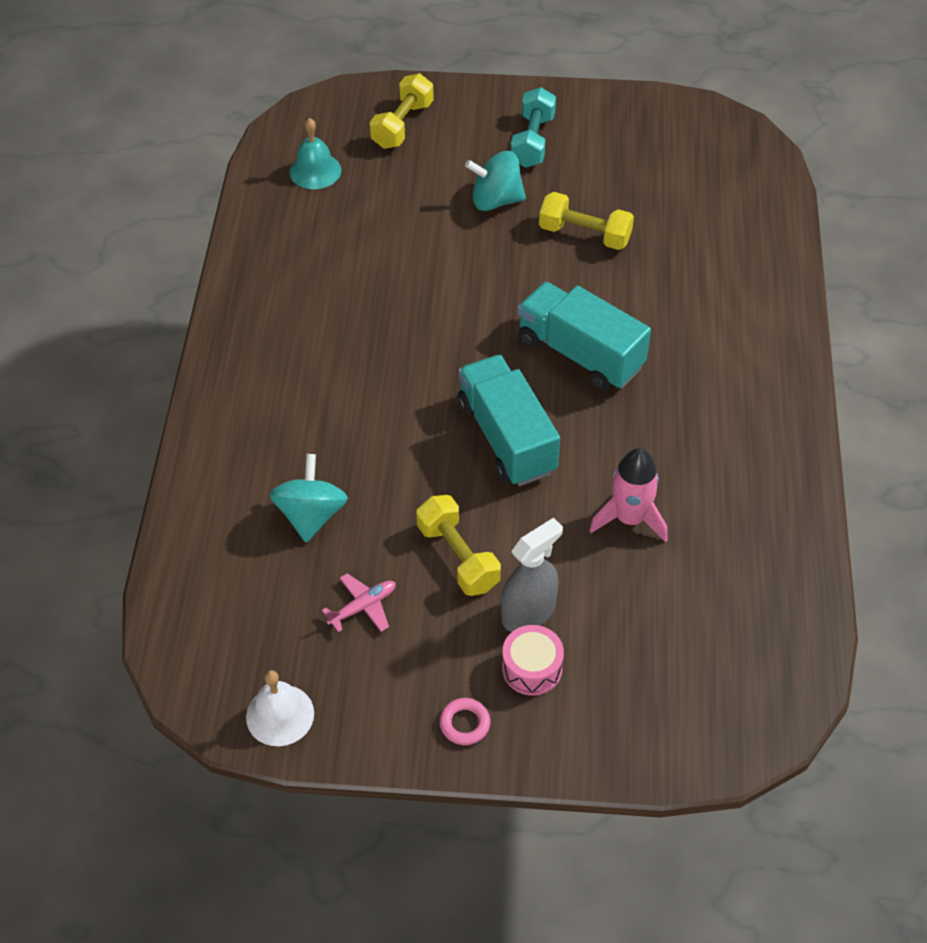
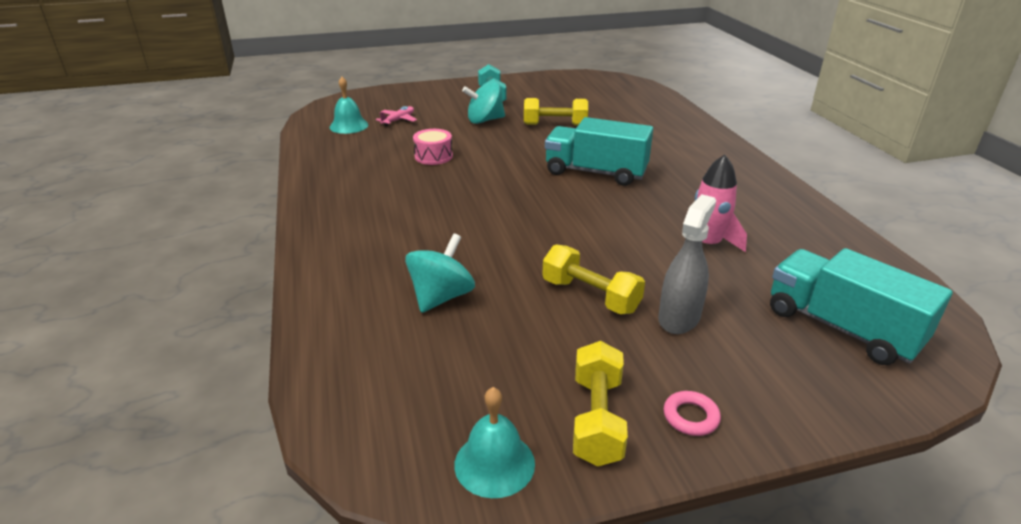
camera: 20 degrees left, 20 degrees down
white bell [246,670,314,746] -> turquoise bell [454,387,535,498]
turquoise spinning top [269,454,348,542] -> turquoise spinning top turned 45 degrees clockwise [405,233,475,313]
pink plane [322,573,396,632] -> pink plane moved to [376,106,417,126]
yellow dumbbell [370,73,434,149] -> yellow dumbbell moved to [573,341,628,466]
turquoise truck [458,355,560,486] -> turquoise truck moved to [770,248,953,365]
pink drum [502,625,564,695] -> pink drum moved to [413,129,453,165]

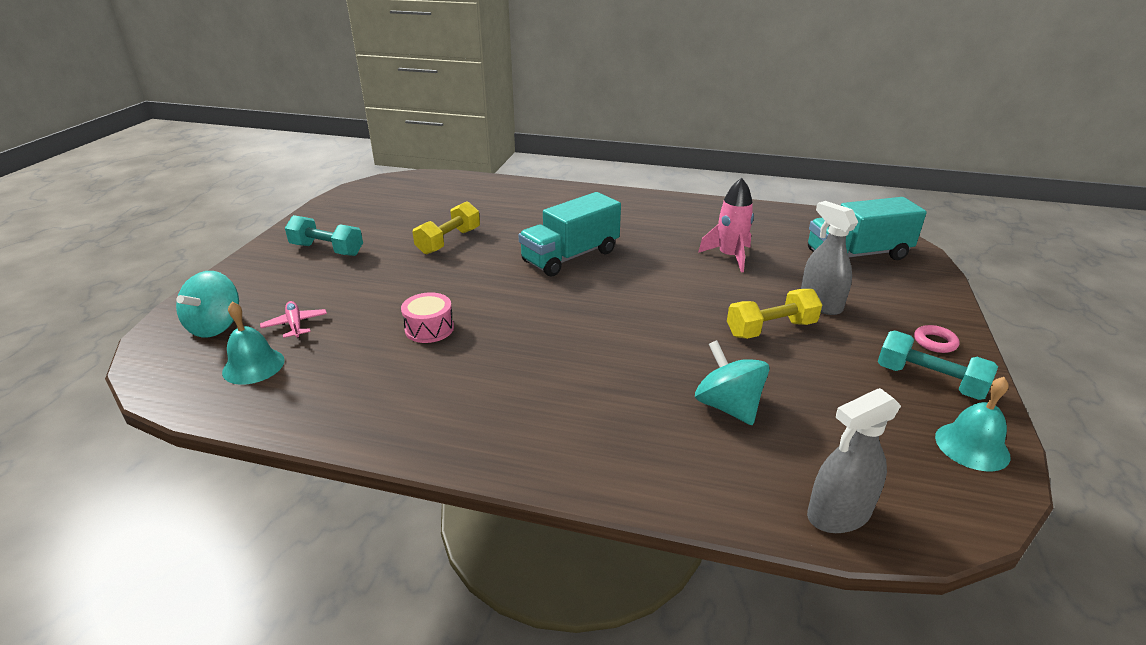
camera: 60 degrees left, 0 degrees up
turquoise spinning top [462,81,505,124] -> turquoise spinning top moved to [176,271,239,337]
yellow dumbbell [573,341,628,466] -> turquoise dumbbell [878,331,998,400]
none -> grey spray bottle [807,388,901,533]

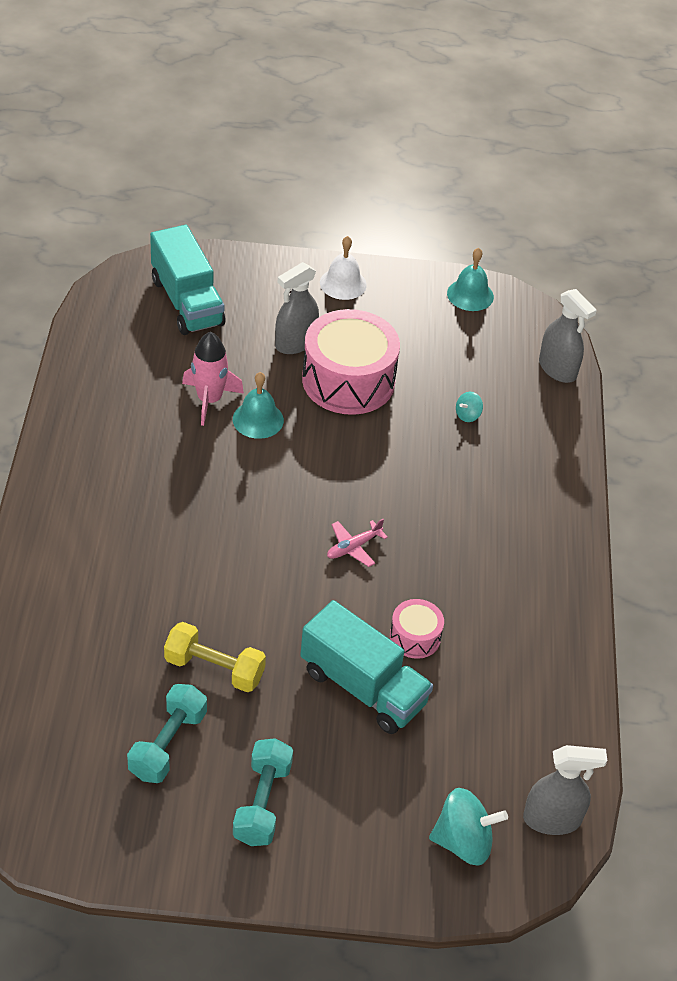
camera: 105 degrees left, 15 degrees up
turquoise bell [222,302,285,385] -> turquoise bell moved to [233,372,284,439]
pink plane [260,301,327,338] -> pink plane moved to [327,519,388,567]
turquoise truck [518,192,621,277] -> turquoise truck moved to [300,600,433,734]
turquoise spinning top [695,340,769,425] -> turquoise spinning top [456,392,483,422], size x0.49
yellow dumbbell [727,289,822,339] -> pink drum [302,309,400,415]
turquoise dumbbell [878,331,998,400] -> turquoise dumbbell moved to [127,684,207,783]
pink ring [914,325,960,353] -> white bell [320,236,367,300]
none -> grey spray bottle [523,745,607,835]

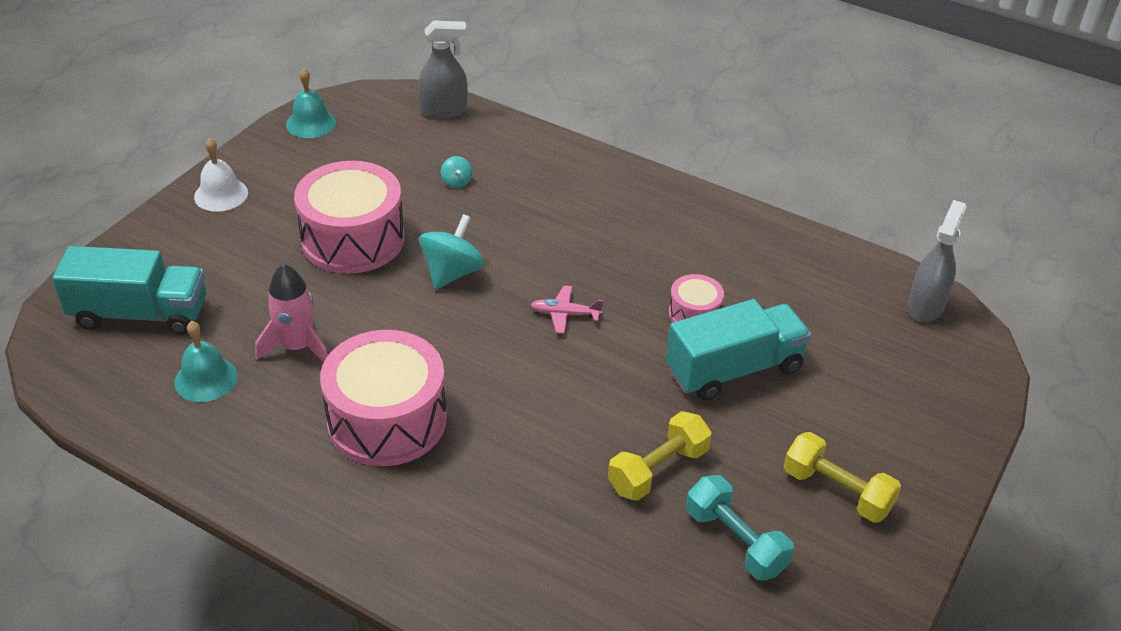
camera: 60 degrees left, 5 degrees down
turquoise bell [233,372,284,439] -> turquoise bell moved to [174,321,238,402]
turquoise dumbbell [233,738,293,846] -> yellow dumbbell [783,432,901,523]
grey spray bottle [275,262,319,354] -> none
pink plane [327,519,388,567] -> pink plane turned 105 degrees clockwise [531,285,603,334]
turquoise spinning top [429,788,508,866] -> turquoise spinning top moved to [419,214,484,289]
none -> pink drum [320,330,447,466]

